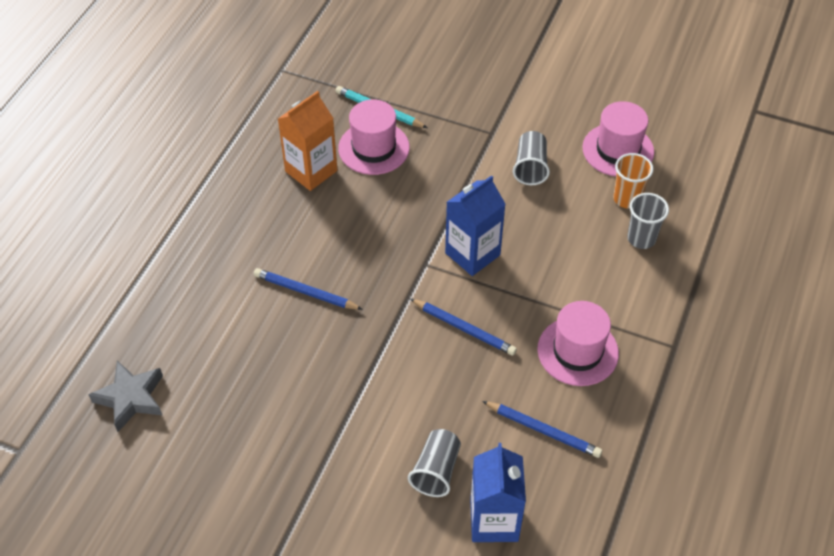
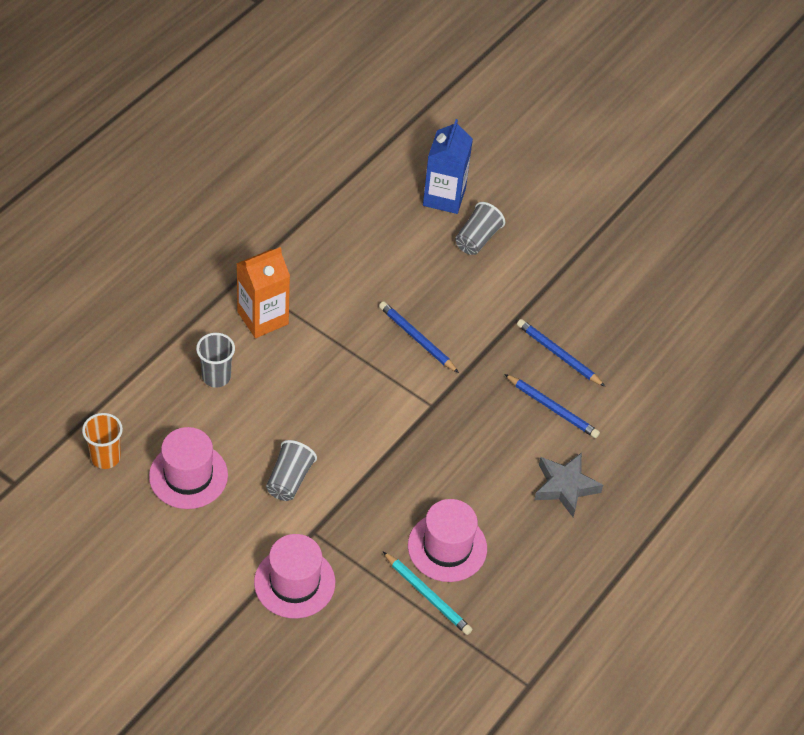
camera: 170 degrees left, 0 degrees up
grey star [88,361,163,432] -> grey star moved to [534,453,603,517]
orange carton [278,91,337,191] -> orange carton moved to [236,247,290,338]
blue carton [445,175,506,276] -> none
blue pencil [482,401,602,458] -> blue pencil moved to [517,319,605,386]
pink hat [537,301,619,386] -> pink hat moved to [254,534,335,618]
orange cup [613,153,654,209] -> orange cup moved to [82,413,123,469]

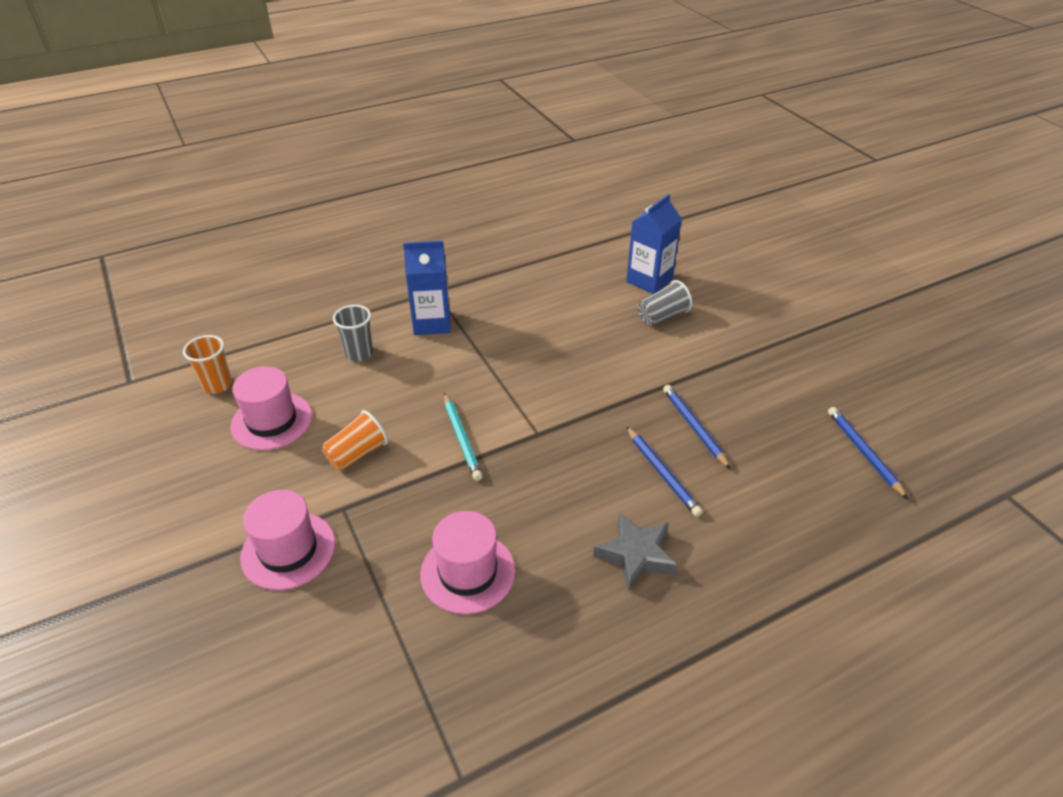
camera: 30 degrees right, 10 degrees down
orange carton [236,247,290,338] -> blue carton [403,241,451,335]
grey cup [266,440,317,501] -> orange cup [322,410,388,471]
blue pencil [379,301,459,373] -> blue pencil moved to [828,407,908,499]
turquoise pencil [383,552,473,635] -> turquoise pencil moved to [444,393,483,481]

